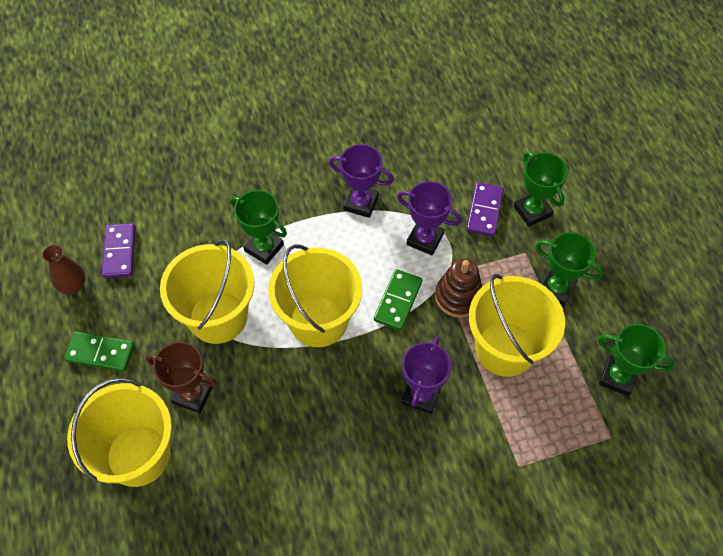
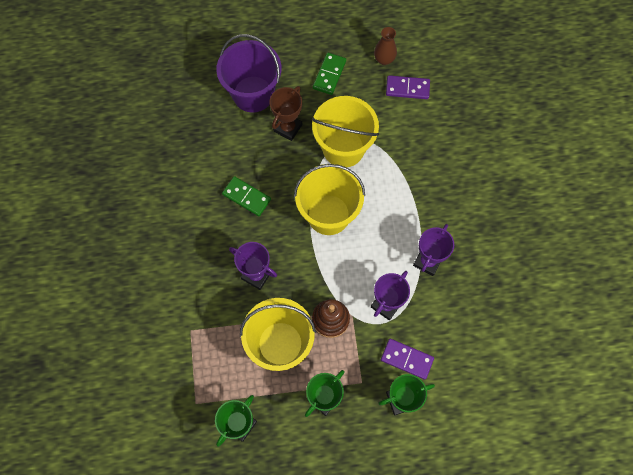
camera: 100 degrees right, 10 degrees up
yellow bucket [67,378,172,487] -> purple bucket [216,34,281,112]
green trophy [230,190,287,265] -> none
green domino [374,269,423,330] -> green domino moved to [222,176,271,216]

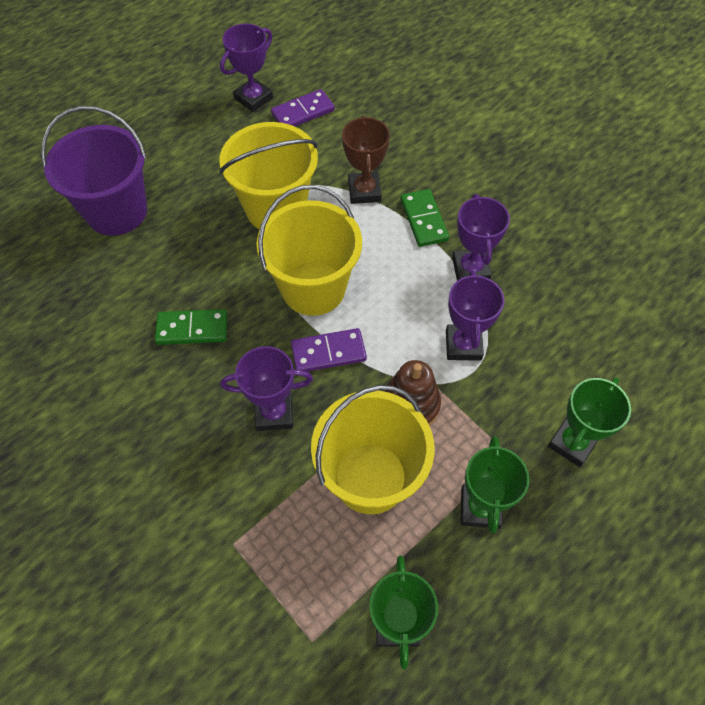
camera: 35 degrees left, 10 degrees down
brown trophy [270,86,302,141] -> brown trophy moved to [342,116,390,204]
green domino [313,53,346,95] -> green domino moved to [401,189,449,247]
brown vase [374,27,397,65] -> purple trophy [220,24,273,112]
purple domino [381,339,434,380] -> purple domino moved to [291,328,367,372]

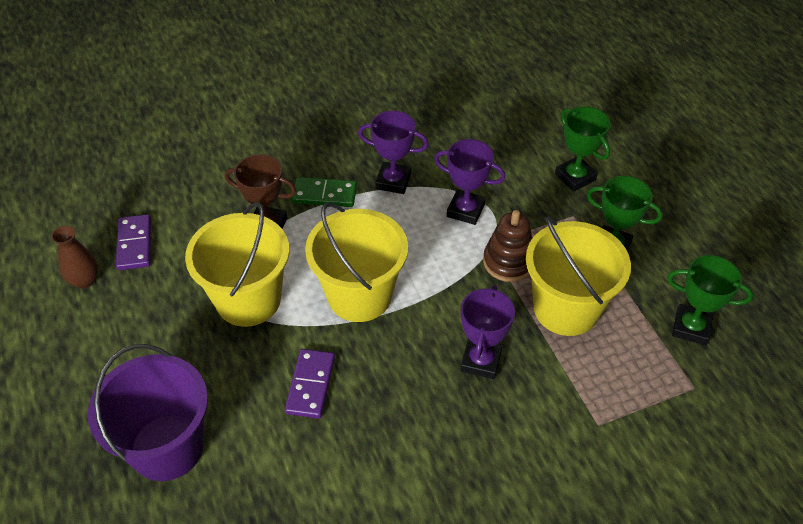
camera: 70 degrees left, 10 degrees down
green domino [155,309,227,345] -> none
purple trophy [220,24,273,112] -> brown vase [51,225,98,289]
purple domino [291,328,367,372] -> purple domino moved to [285,349,335,419]

